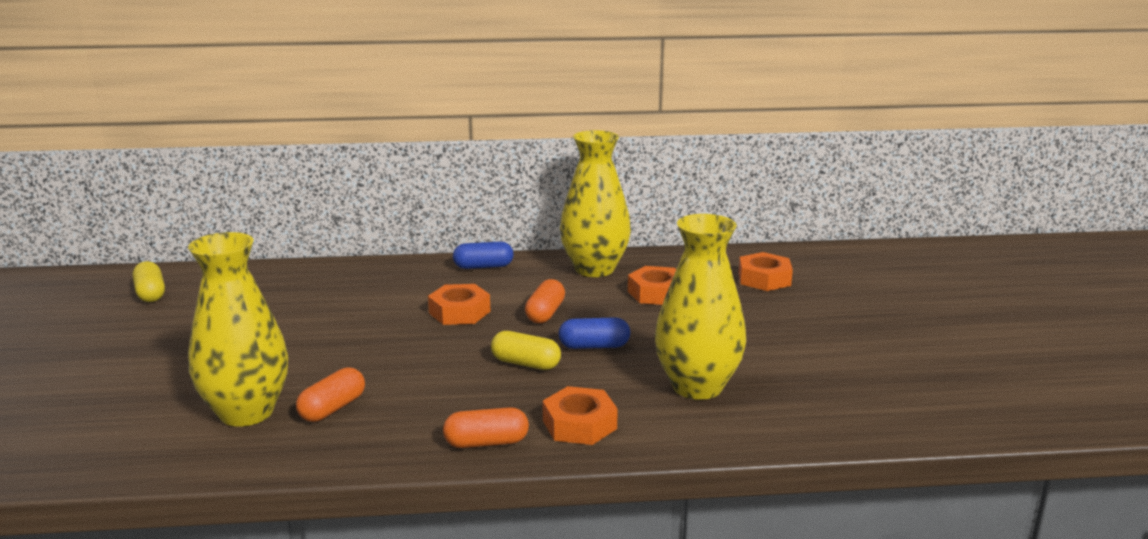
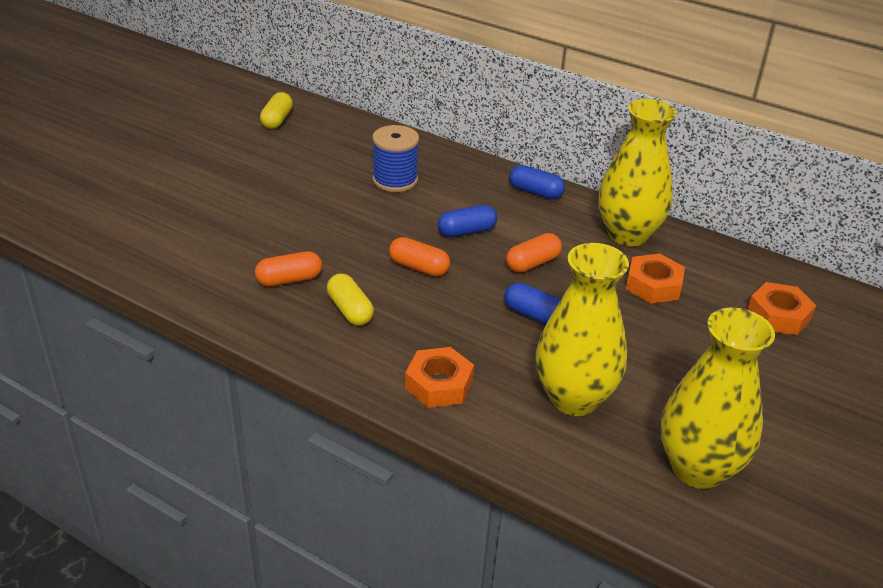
camera: 35 degrees right, 15 degrees up
yellow vase [188,232,288,427] -> yellow vase moved to [660,307,775,489]
orange nut [428,284,491,325] -> blue capsule [438,205,497,237]
orange capsule [443,407,529,448] -> orange capsule moved to [389,237,450,277]
yellow capsule [491,331,561,370] -> yellow capsule moved to [327,273,374,326]
none -> blue spool [372,125,419,192]

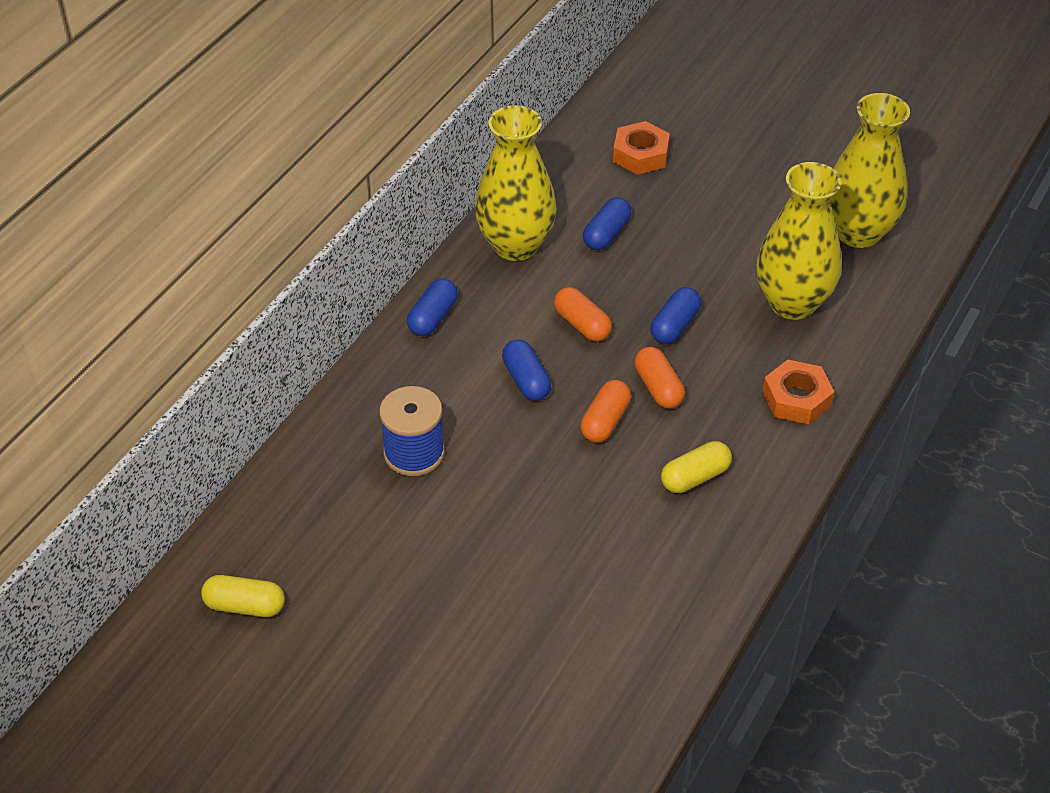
camera: 90 degrees left, 10 degrees up
orange capsule [255,251,322,287] -> orange capsule moved to [634,347,685,409]
orange nut [626,254,685,304] -> blue capsule [583,197,632,250]

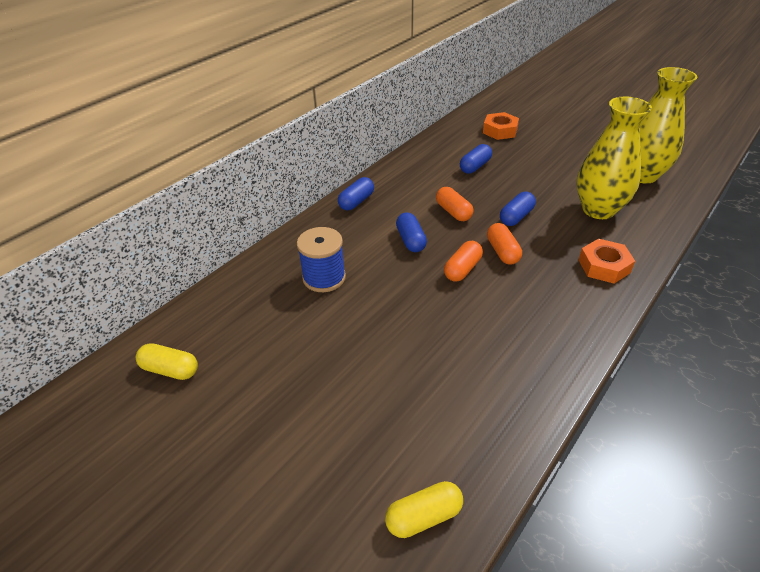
camera: 10 degrees right, 5 degrees down
yellow vase [475,105,557,261] -> none
yellow capsule [661,441,732,493] -> yellow capsule moved to [385,481,463,538]

